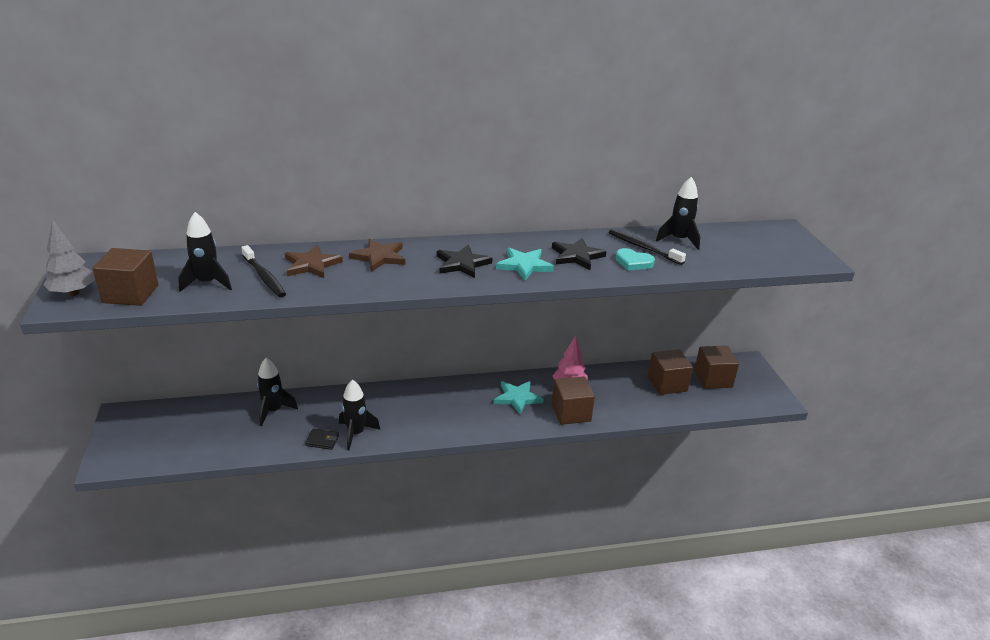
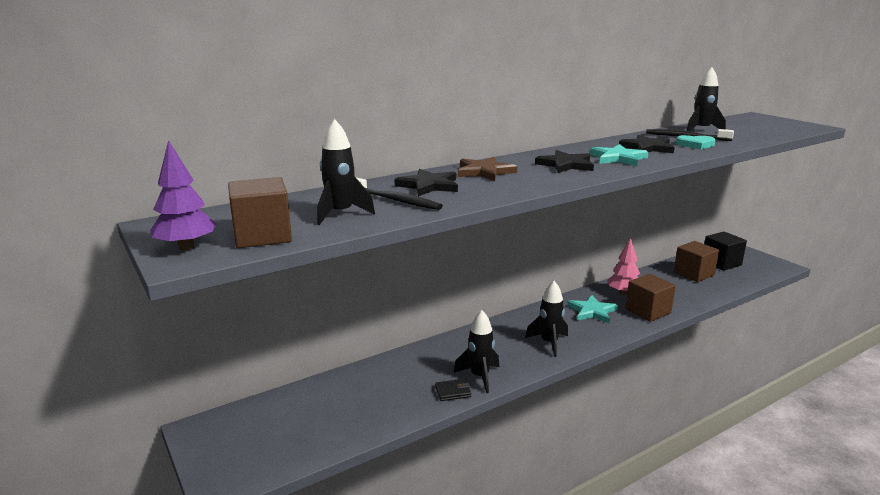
camera: 20 degrees left, 10 degrees down
grey tree [43,219,95,296] -> purple tree [150,140,216,251]
black rocket [257,358,298,426] -> black rocket moved to [525,281,568,357]
brown star [285,245,343,278] -> black star [395,169,458,196]
brown cube [694,346,739,389] -> black cube [704,232,747,271]

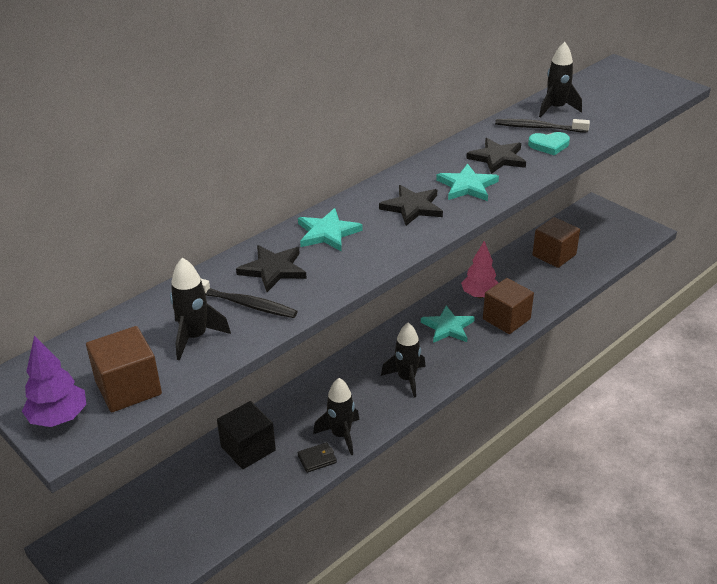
camera: 10 degrees left, 15 degrees up
brown star [458,157,517,181] -> turquoise star [298,208,363,252]
black cube [704,232,747,271] -> black cube moved to [217,401,276,469]

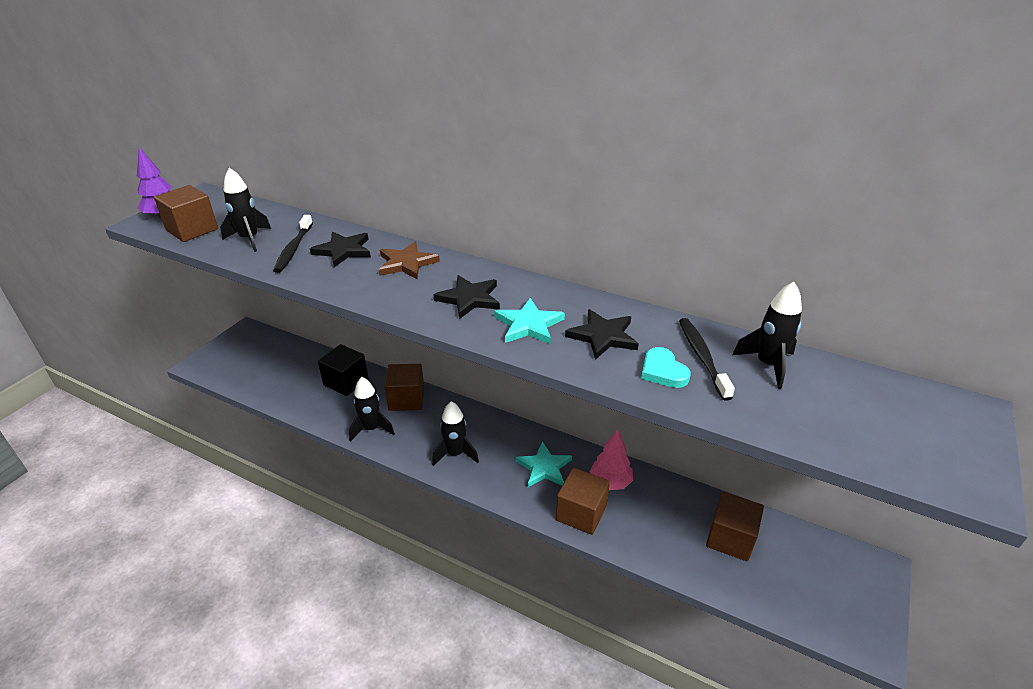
camera: 70 degrees right, 0 degrees up
turquoise star [298,208,363,252] -> brown star [379,242,440,279]
black wallet [298,442,337,473] -> none
none -> brown cube [384,364,424,411]

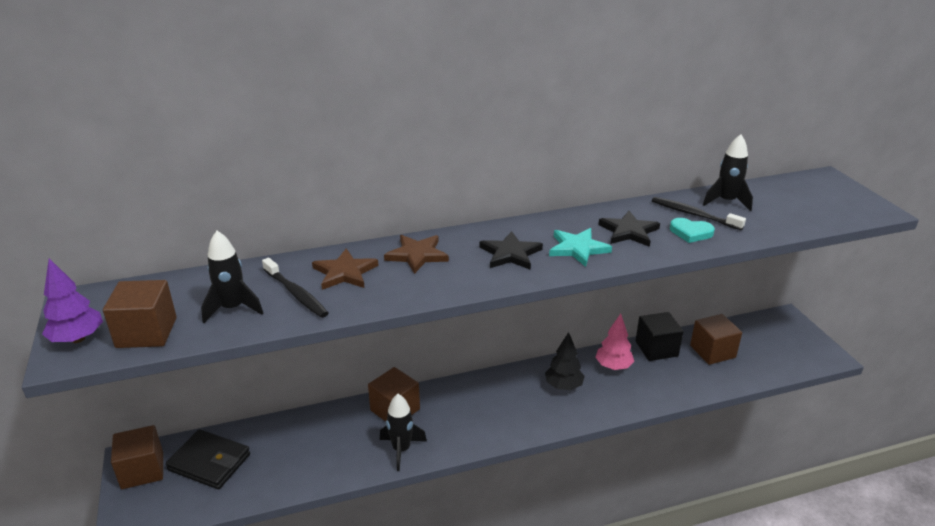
camera: 45 degrees left, 5 degrees down
black star [310,232,371,267] -> brown star [312,248,378,290]
black cube [318,344,368,396] -> black cube moved to [636,312,684,361]
black rocket [432,401,479,466] -> none
turquoise star [515,441,572,487] -> black tree [545,332,585,390]
brown cube [556,468,610,535] -> brown cube moved to [111,425,163,489]
none -> black wallet [166,429,250,489]

